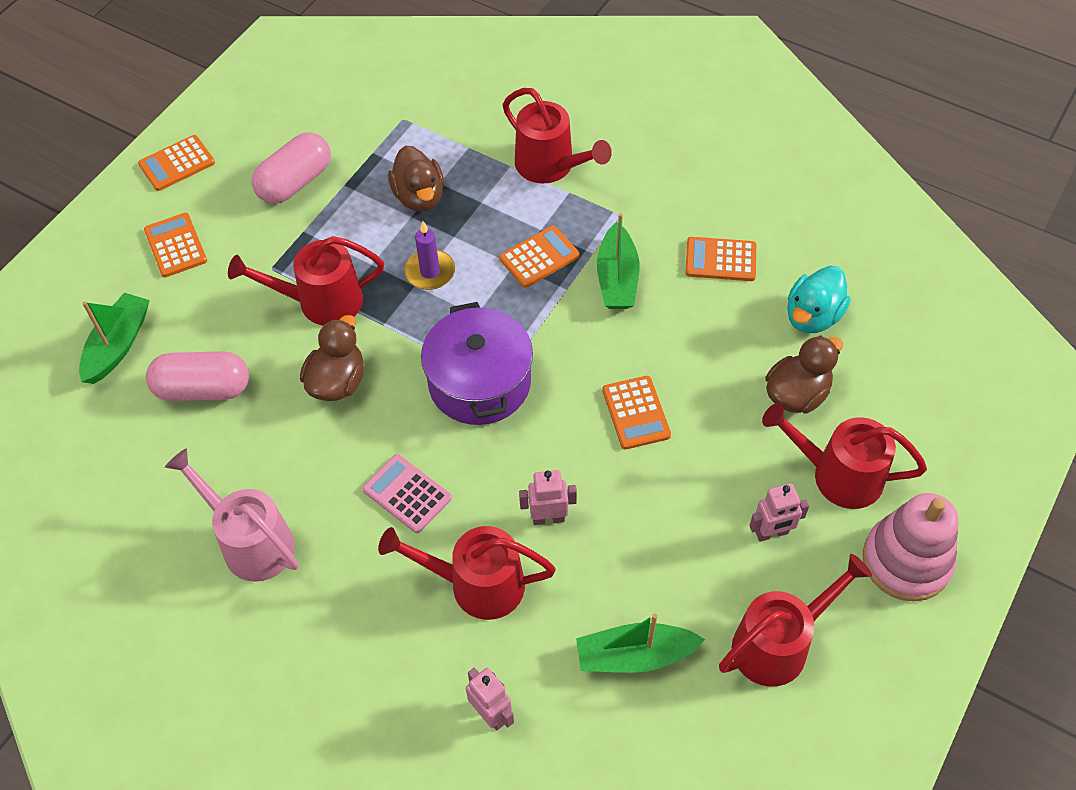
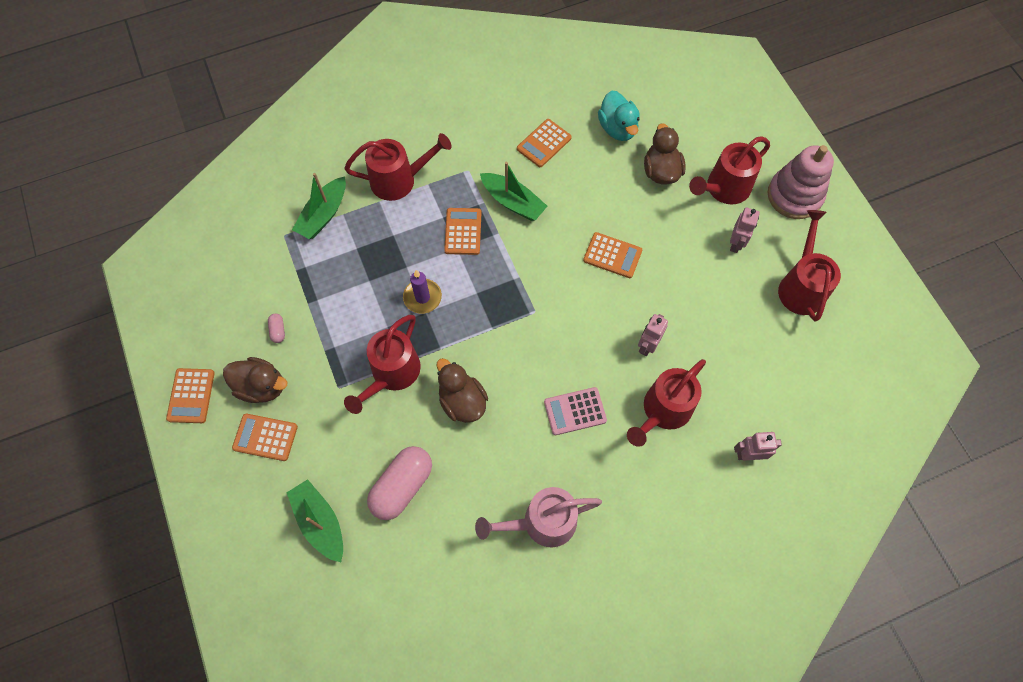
camera: 55 degrees left, 10 degrees up
pink capsule [252,132,331,204] -> pink capsule [268,314,285,343], size x0.42
brown duck [388,146,444,211] -> brown duck moved to [223,357,287,403]
purple pot [421,302,533,425] -> none
green boat [576,614,705,673] -> green boat moved to [292,173,346,239]

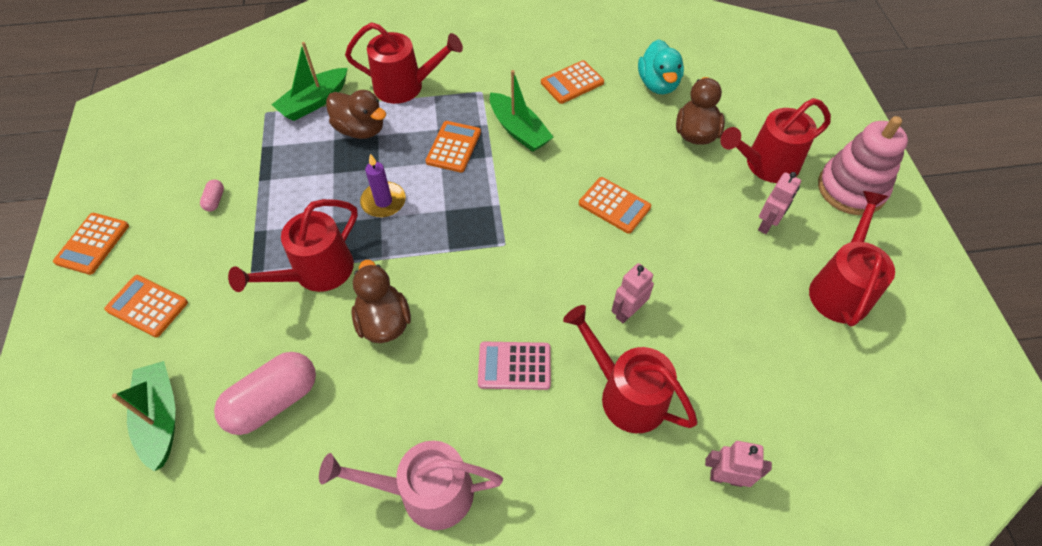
camera: 15 degrees right, 10 degrees down
brown duck [223,357,287,403] -> brown duck moved to [326,90,386,139]
red watering can [627,359,706,447] -> red watering can turned 75 degrees clockwise [563,305,698,433]

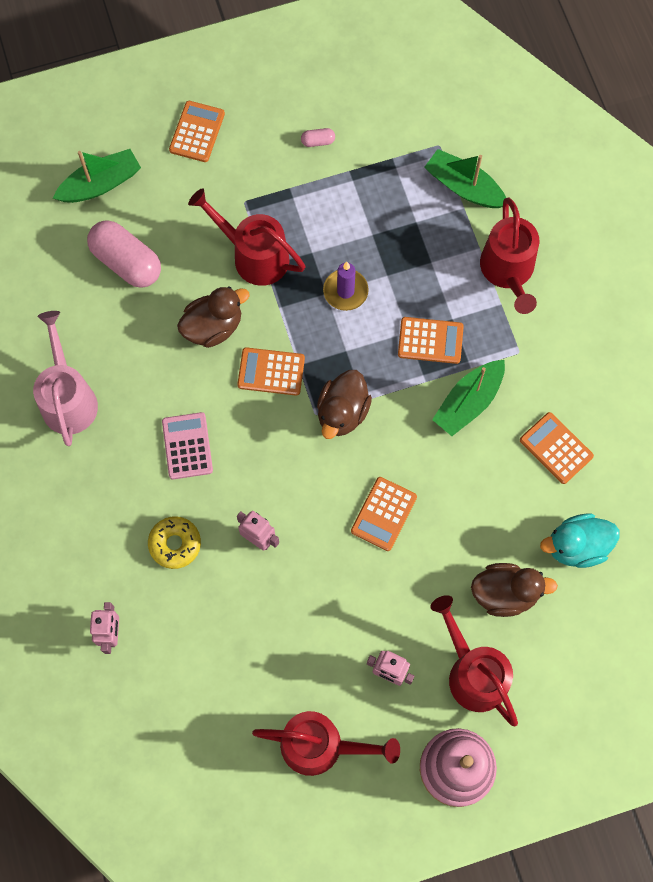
camera: 80 degrees right, 15 degrees up
orange calculator [53,213,129,275] -> orange calculator moved to [237,347,305,396]
brown duck [326,90,386,139] -> brown duck moved to [317,370,372,439]
red watering can [563,305,698,433] -> yellow donut [148,516,201,569]

